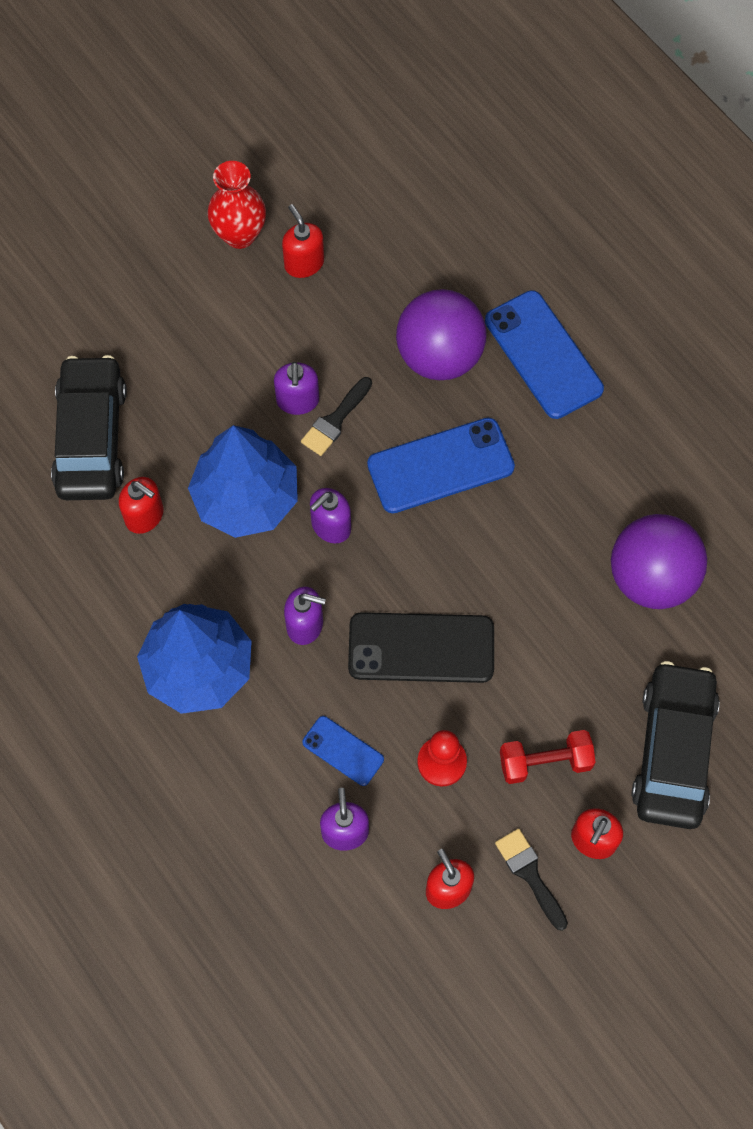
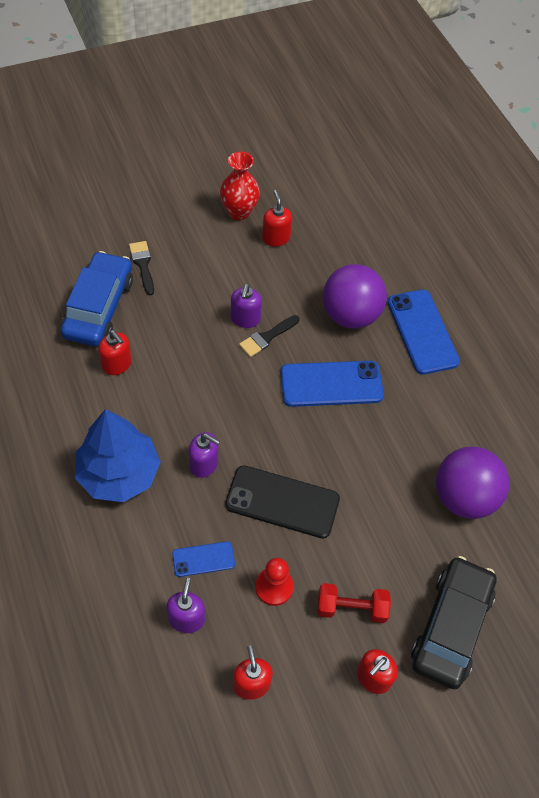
camera: 10 degrees right, 10 degrees down
black car [51,355,127,500] -> blue car [61,251,133,346]
blue tree [188,425,298,538] -> none
blue phone [302,716,384,786] -> blue phone turned 60 degrees counterclockwise [172,541,235,577]
purple soap dispenser [310,488,351,543] -> none
black brush [495,829,568,931] -> black brush moved to [129,241,154,295]

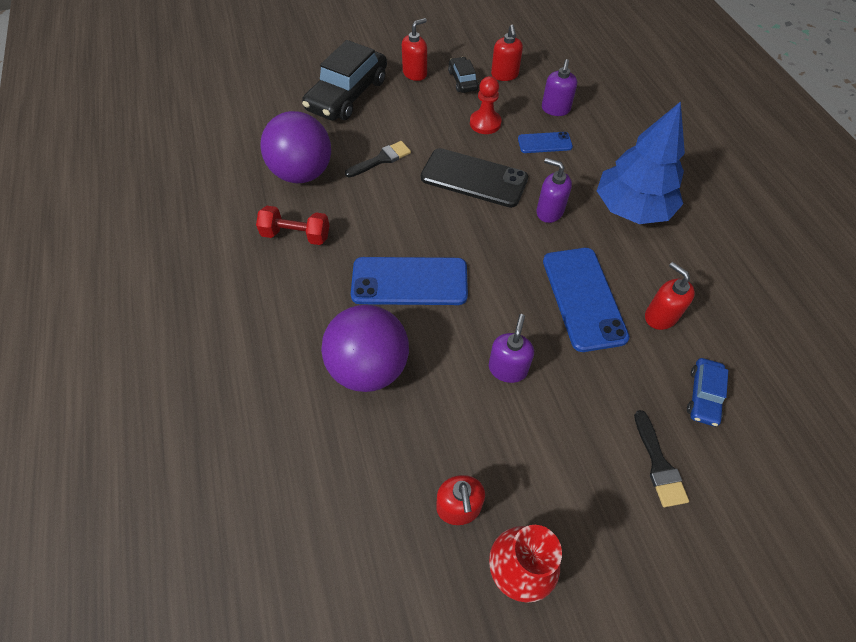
camera: 170 degrees left, 0 degrees up
blue car [61,251,133,346] -> blue car [687,358,728,426], size x0.49
black brush [239,315,299,357] -> black brush moved to [345,141,411,178]
red dumbbell [318,583,391,623] -> red dumbbell moved to [256,206,330,245]
blue phone [387,290,460,375] -> blue phone moved to [543,248,630,352]
none -> black car [448,57,479,93]

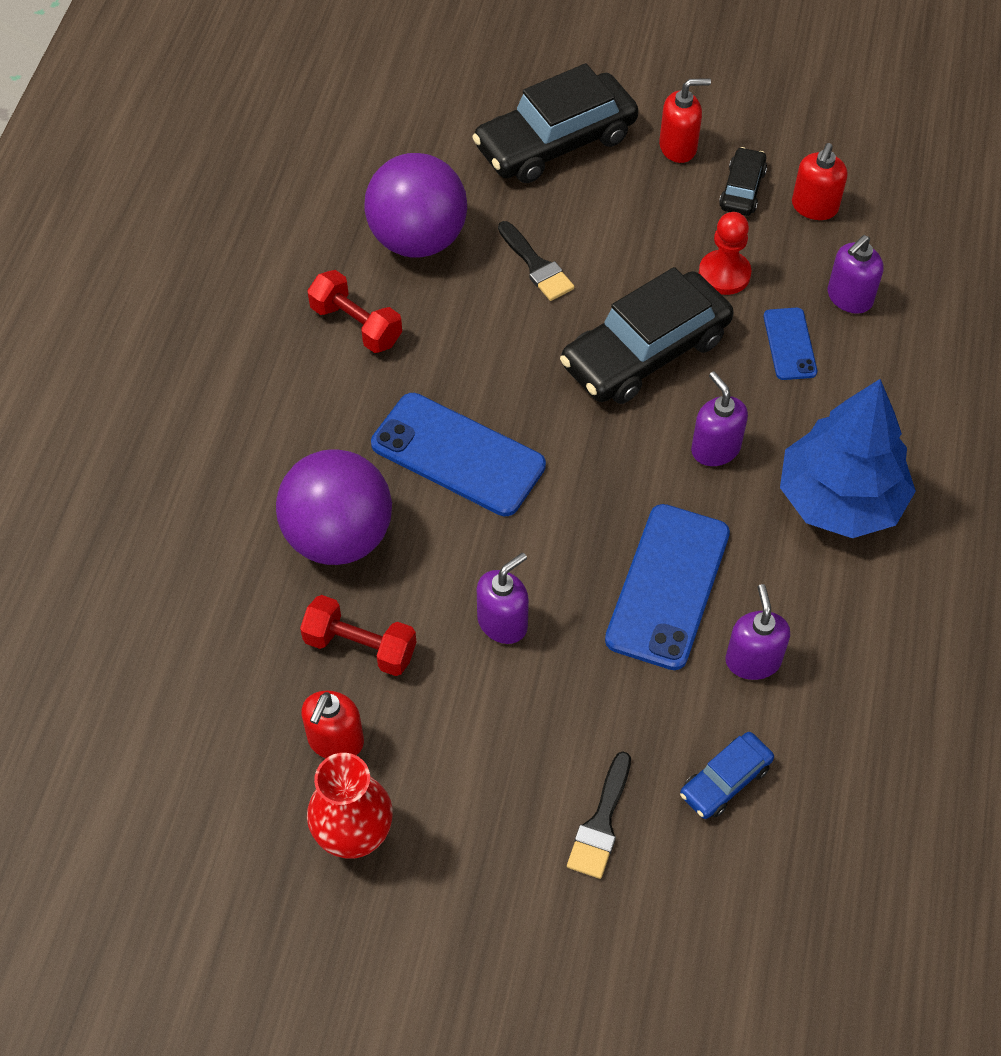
camera: 30 degrees right, 0 degrees up
black brush [345,141,411,178] -> black brush turned 60 degrees clockwise [498,221,575,301]
black phone [421,148,528,208] -> black car [560,267,734,404]
blue phone [518,132,573,153] -> blue phone turned 60 degrees clockwise [764,308,817,380]
red soap dispenser [645,262,695,330] -> purple soap dispenser [726,584,790,680]
none -> red dumbbell [300,595,416,676]

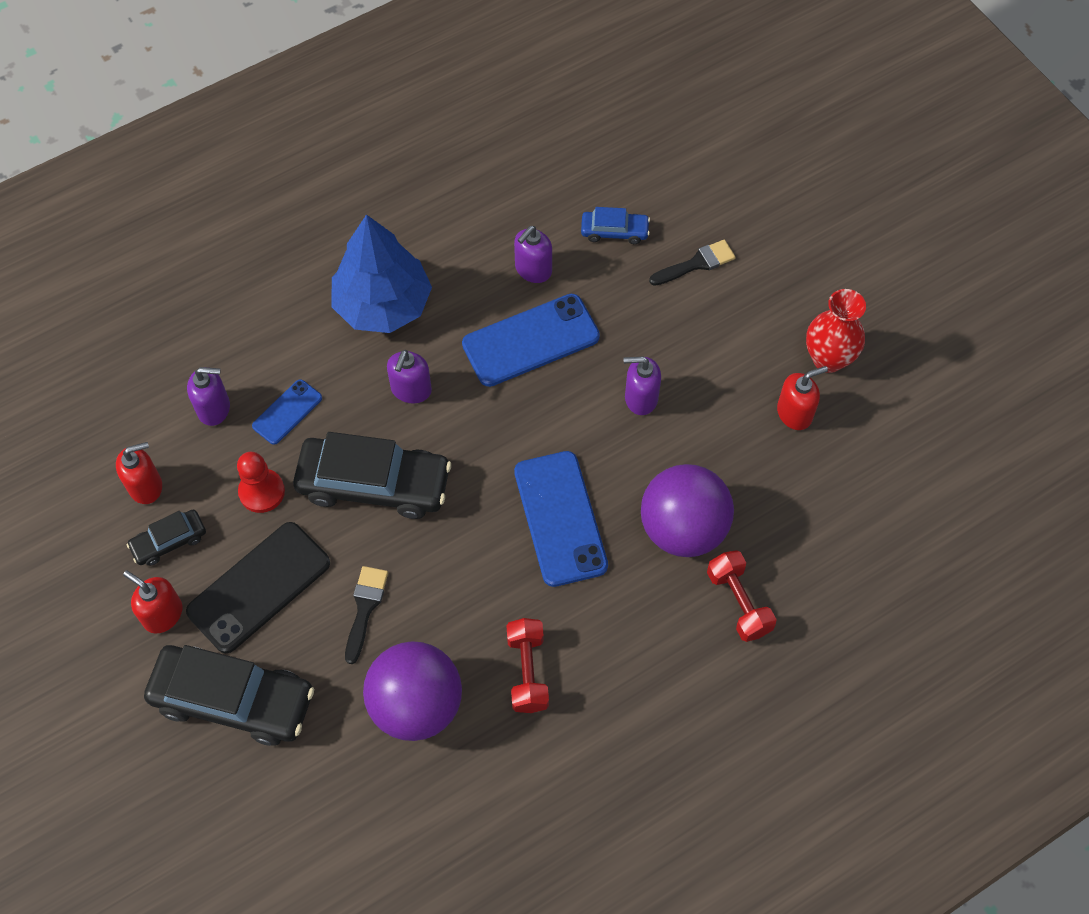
camera: 135 degrees left, 5 degrees up
red dumbbell [300,595,416,676] -> red dumbbell moved to [707,550,777,642]
none -> black phone [186,522,330,653]

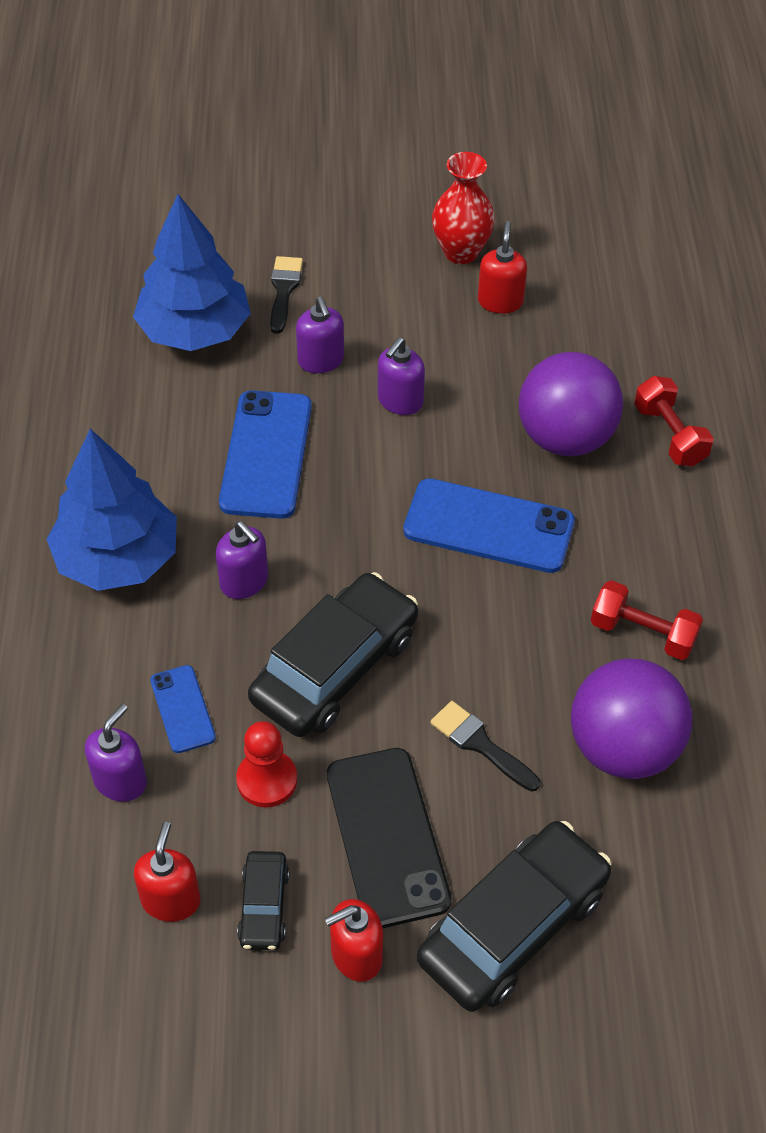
camera: 60 degrees left, 10 degrees down
purple soap dispenser [514,226,552,283] -> purple soap dispenser moved to [296,297,344,373]
blue car [581,207,650,244] -> blue tree [133,194,251,351]
red dumbbell [707,550,777,642] -> red dumbbell turned 60 degrees clockwise [634,376,713,466]

